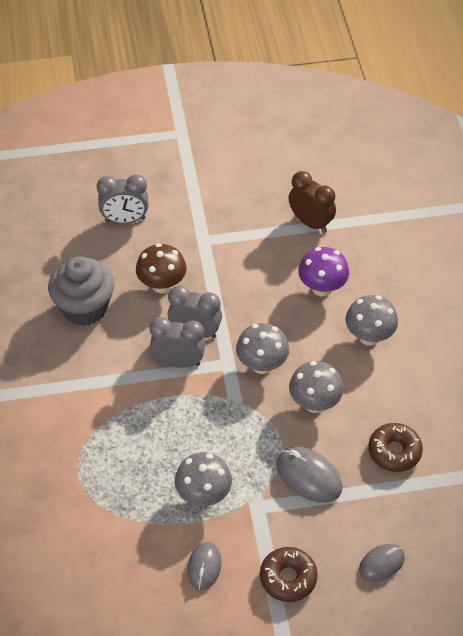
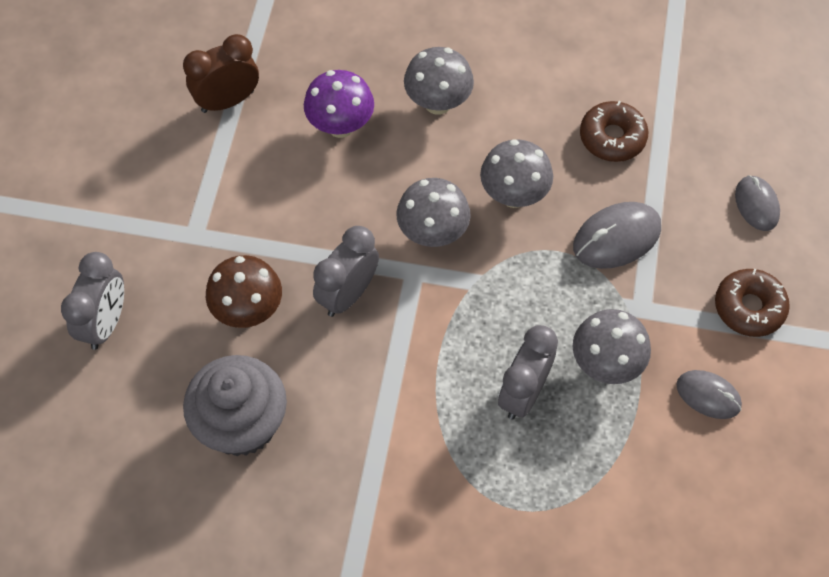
camera: 70 degrees left, 10 degrees up
grey clock [150,317,205,368] -> grey clock moved to [498,325,558,420]

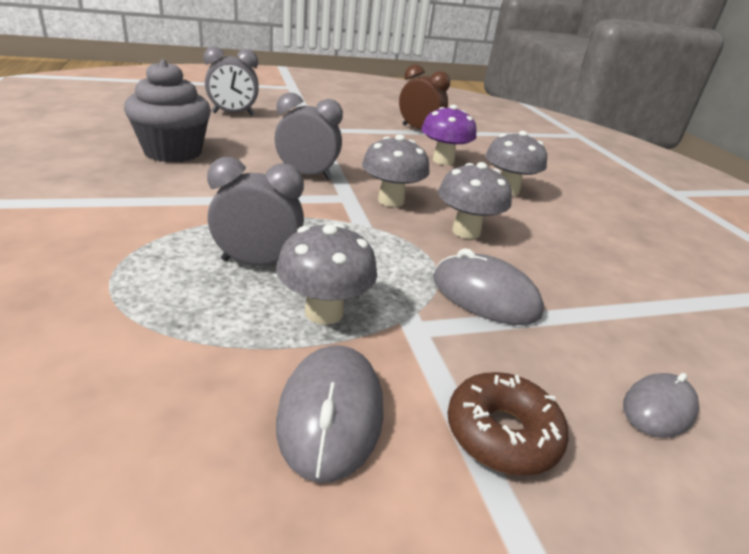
camera: 60 degrees right, 30 degrees down
brown mushroom [206,255,282,328] -> none
brown donut [580,101,649,162] -> none
grey mouse [676,370,742,419] -> grey mouse [276,346,383,483], size x1.52

